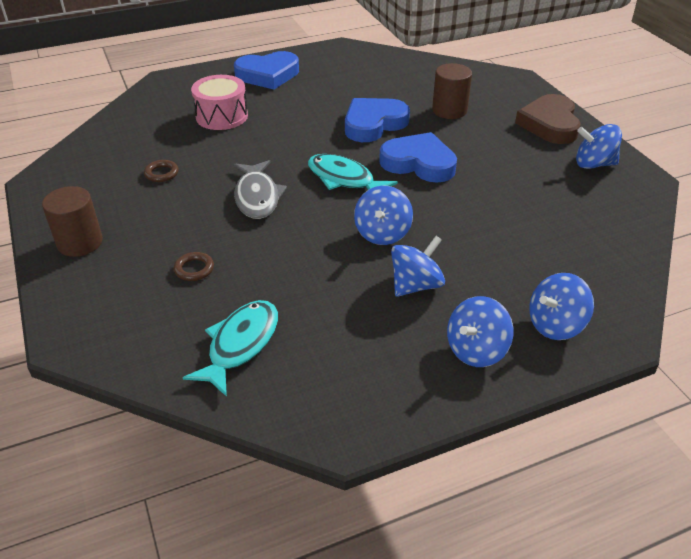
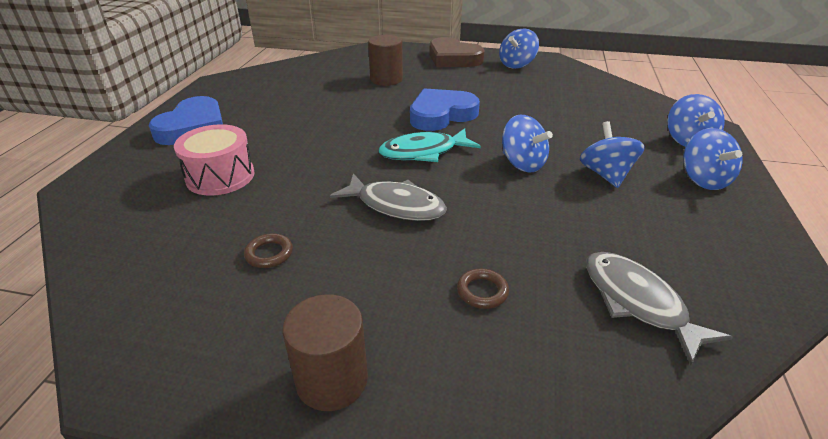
camera: 55 degrees left, 5 degrees down
turquoise fish [183,300,278,397] -> grey fish [586,252,733,365]
blue heart [345,98,410,142] -> none

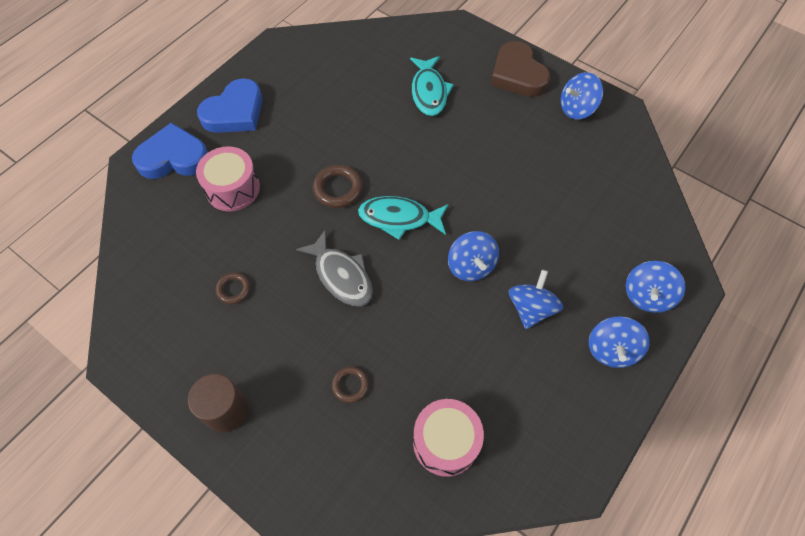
camera: 25 degrees right, 25 degrees up
brown cylinder [368,35,403,86] -> turquoise fish [410,56,454,116]
blue heart [410,88,480,131] -> blue heart moved to [132,122,208,179]
grey fish [586,252,733,365] -> pink drum [413,399,484,477]
none -> brown ring [313,165,363,208]

